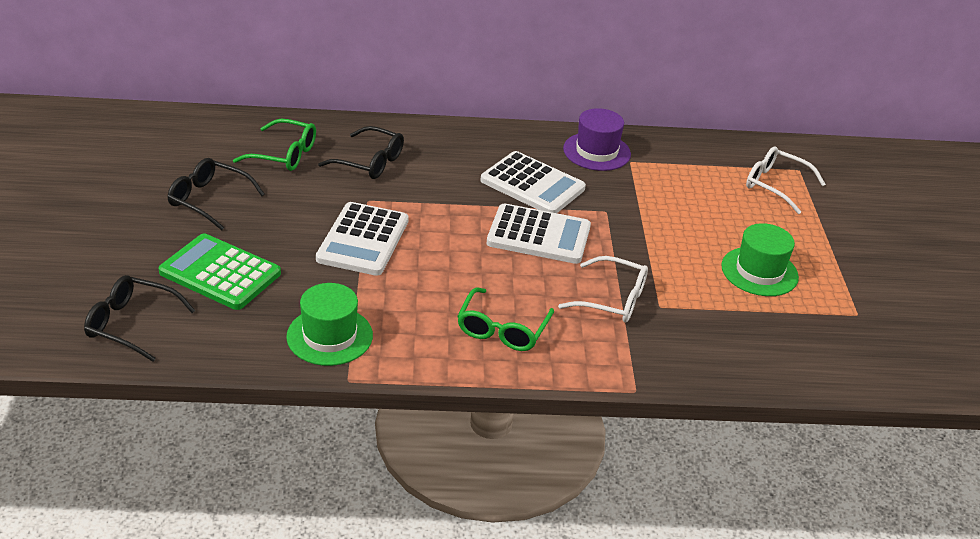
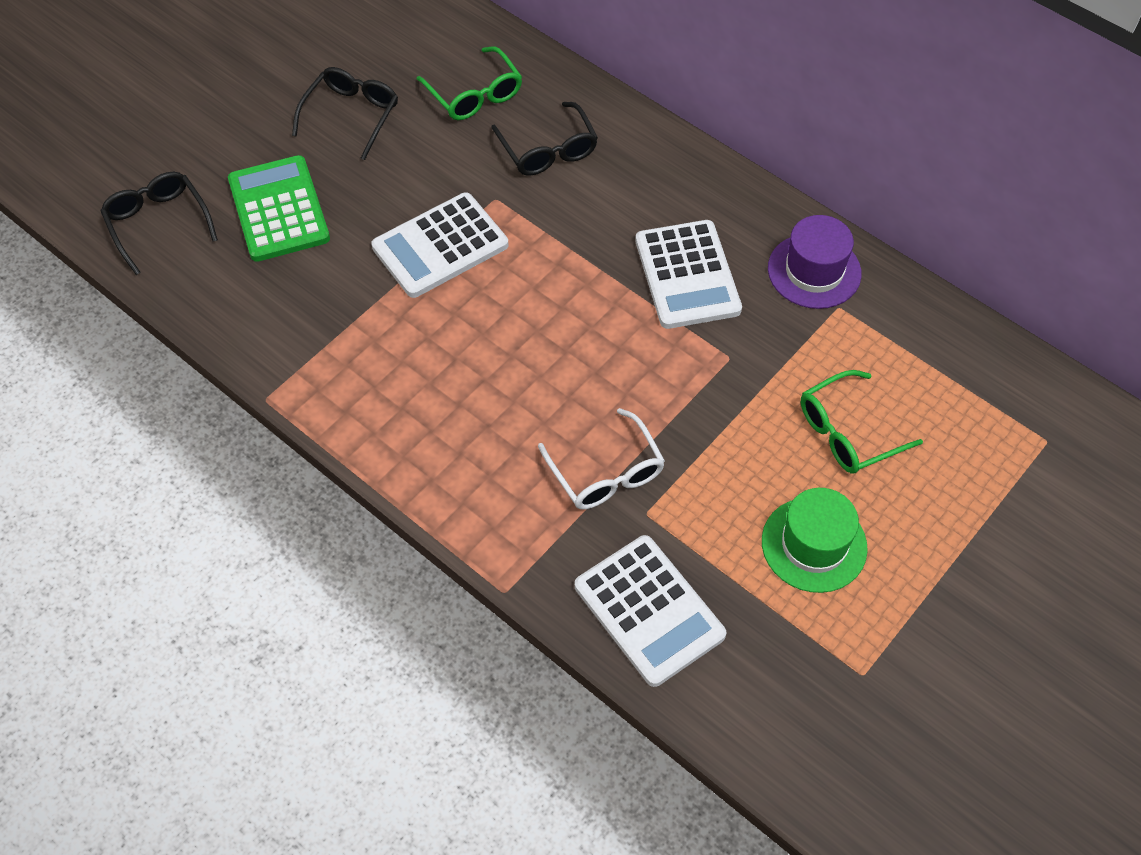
camera: 45 degrees right, 20 degrees up
black glasses [167,158,265,230] -> black glasses turned 45 degrees clockwise [292,67,398,160]
green hat [286,283,373,366] -> none
green glasses [457,288,554,351] -> green glasses moved to [801,370,923,474]
white calculator [487,203,591,264] -> white calculator moved to [575,535,726,687]
white glasses [746,147,826,214] -> none

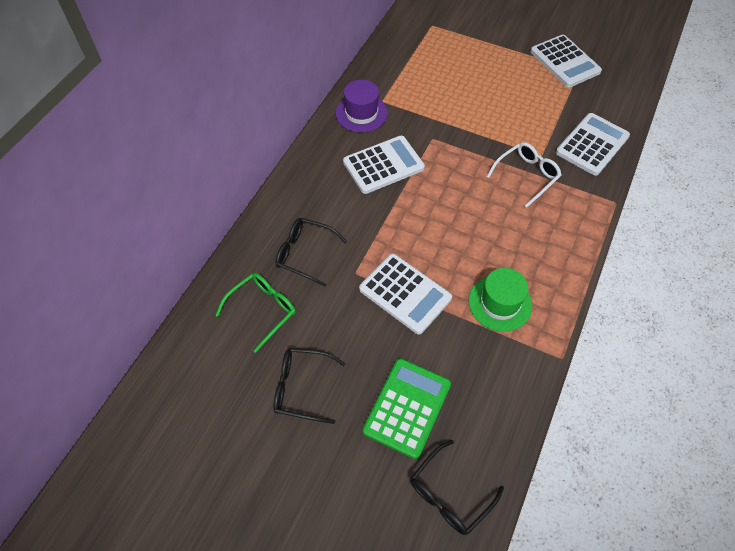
camera: 105 degrees left, 0 degrees up
green calculator [228,155,330,262] -> green calculator turned 150 degrees clockwise [363,358,451,459]
black glasses [491,102,598,175] -> black glasses turned 120 degrees counterclockwise [275,218,347,287]
green hat [762,488,868,593] -> green hat moved to [468,268,532,332]
green glasses [801,370,923,474] -> none
none -> white calculator [531,35,602,88]

